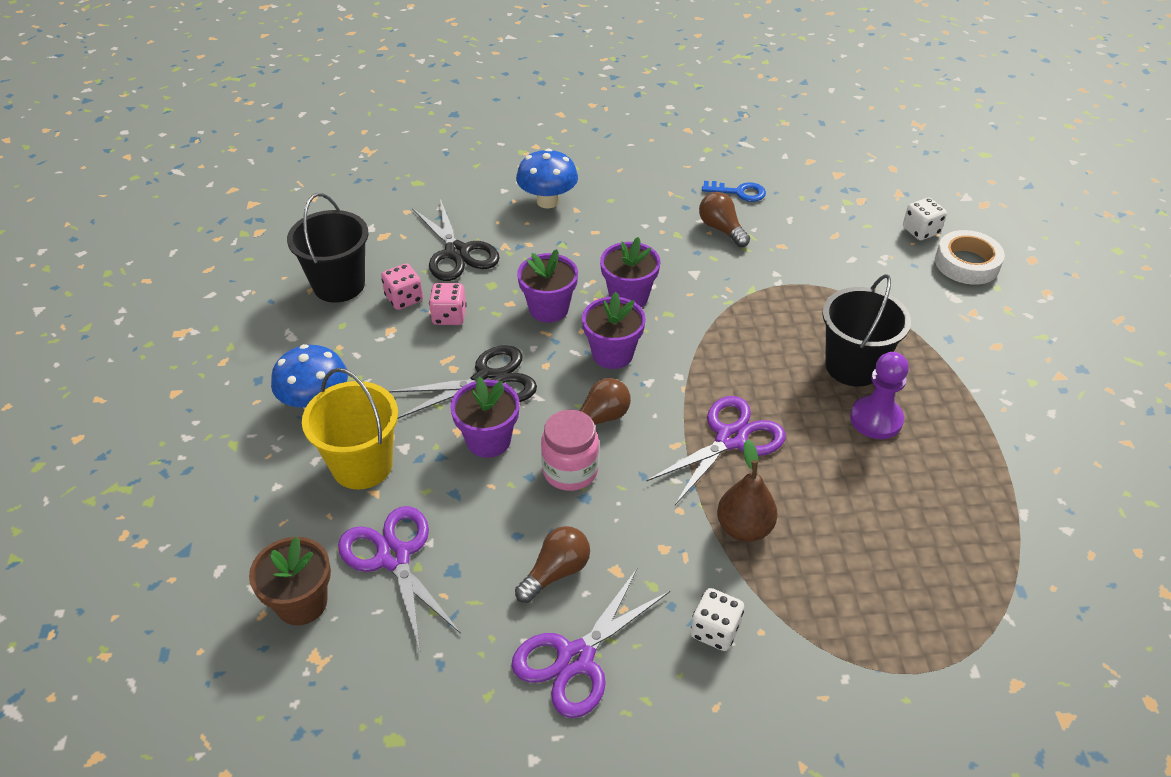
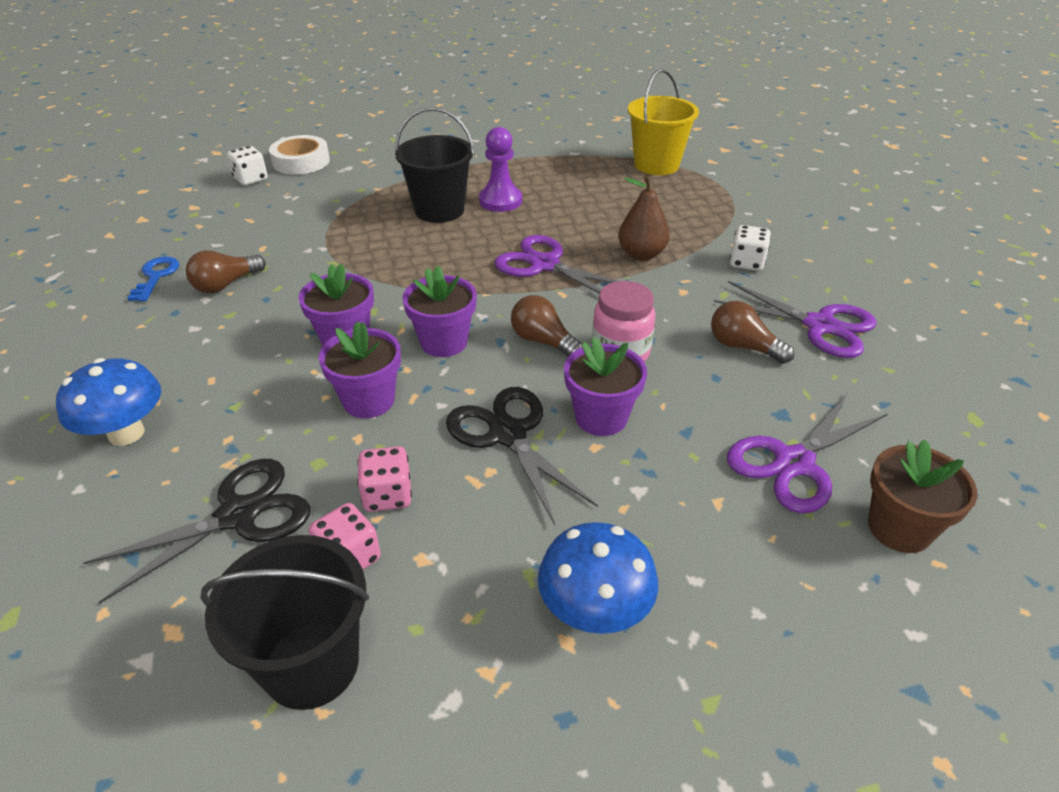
camera: 100 degrees left, 5 degrees down
yellow bucket [302,368,398,490] -> yellow bucket moved to [628,69,699,175]

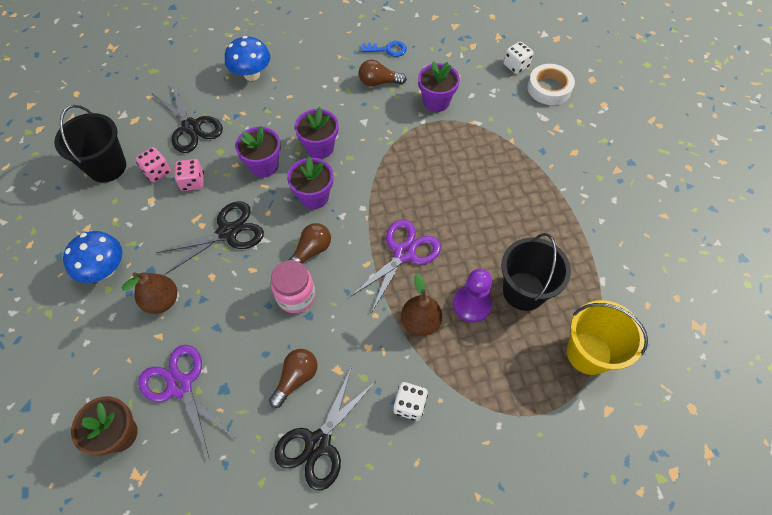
camera: 90 degrees right, 20 degrees up
brown light bulb [186,250,266,293] -> brown light bulb turned 45 degrees counterclockwise [359,60,407,86]
black bucket [395,107,475,223] -> black bucket moved to [501,233,571,311]
purple pawn [479,127,522,212] -> purple pawn moved to [453,269,492,323]
purple flower pot [564,337,647,436] -> purple flower pot moved to [418,61,460,112]
purple scissors [714,281,877,358] -> black scissors [274,367,375,491]
none -> brown pear [122,272,177,314]

